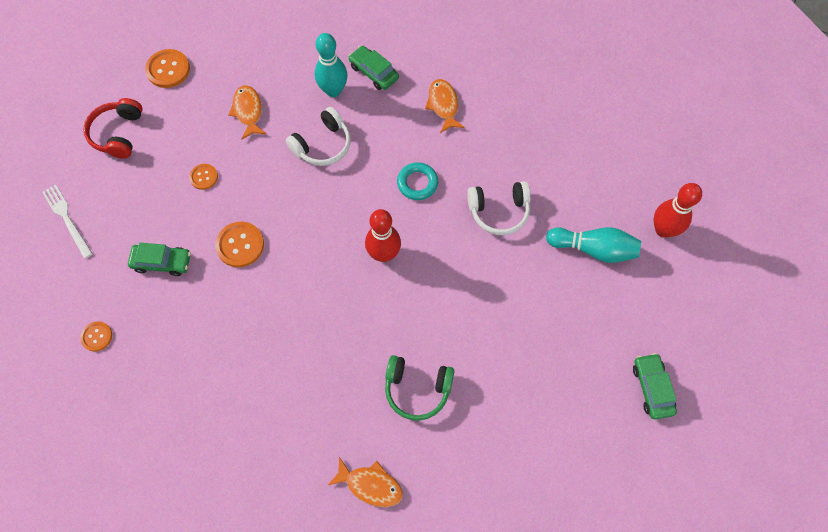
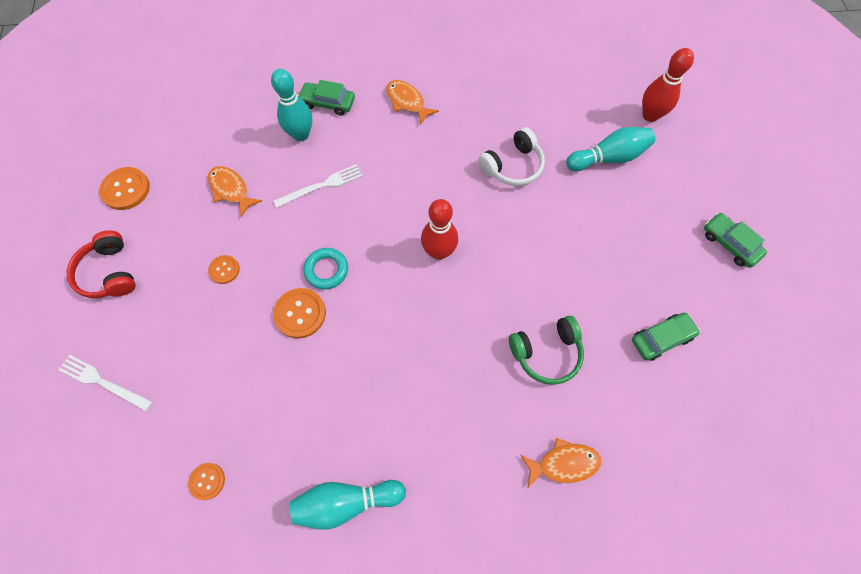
camera: 30 degrees left, 0 degrees up
green car [128,243,191,276] -> green car moved to [632,312,700,361]
white headphones [286,107,351,166] -> white fork [274,164,363,208]
turquoise ring [397,162,438,200] -> turquoise ring moved to [303,248,348,289]
none -> turquoise bowling pin [290,480,406,530]

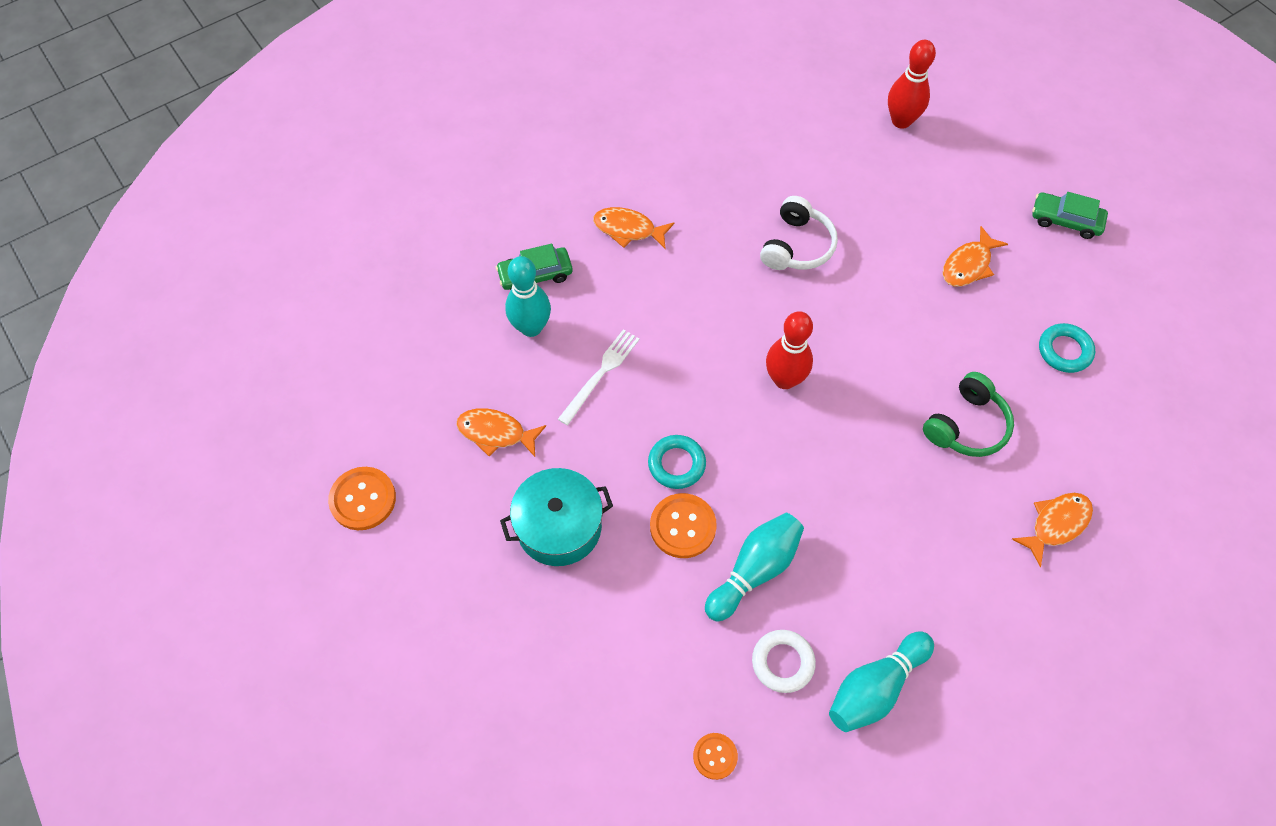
camera: 30 degrees left, 5 degrees down
white fork [59,355,153,411] -> none
red headphones [66,230,136,298] -> none
orange button [208,255,240,284] -> turquoise pot [500,468,613,566]
turquoise bowling pin [566,127,655,171] -> turquoise bowling pin moved to [705,513,804,621]
green car [632,312,700,361] -> turquoise ring [1039,323,1095,373]
none -> white ring [752,630,816,693]
none -> orange fish [943,226,1008,287]

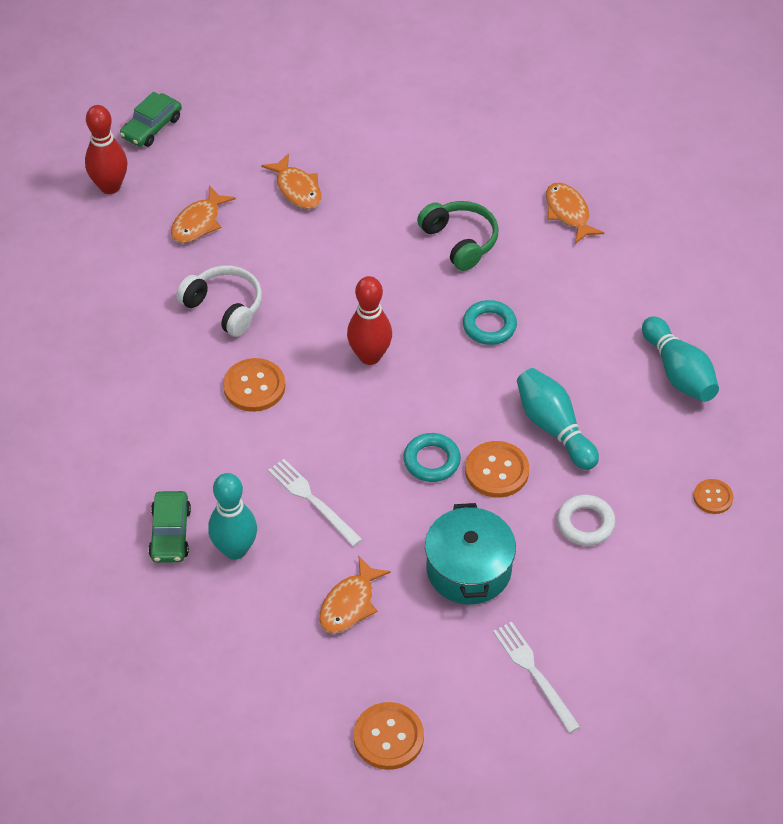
camera: 75 degrees left, 10 degrees down
orange fish [593,207,674,249] -> orange fish moved to [171,186,236,243]
white ring [752,630,816,693] -> white ring moved to [557,495,616,546]
green car [1032,192,1108,239] -> green car moved to [120,92,182,147]
turquoise ring [1039,323,1095,373] -> turquoise ring moved to [463,300,517,345]
none -> orange button [223,358,285,412]
none -> white fork [493,622,580,733]

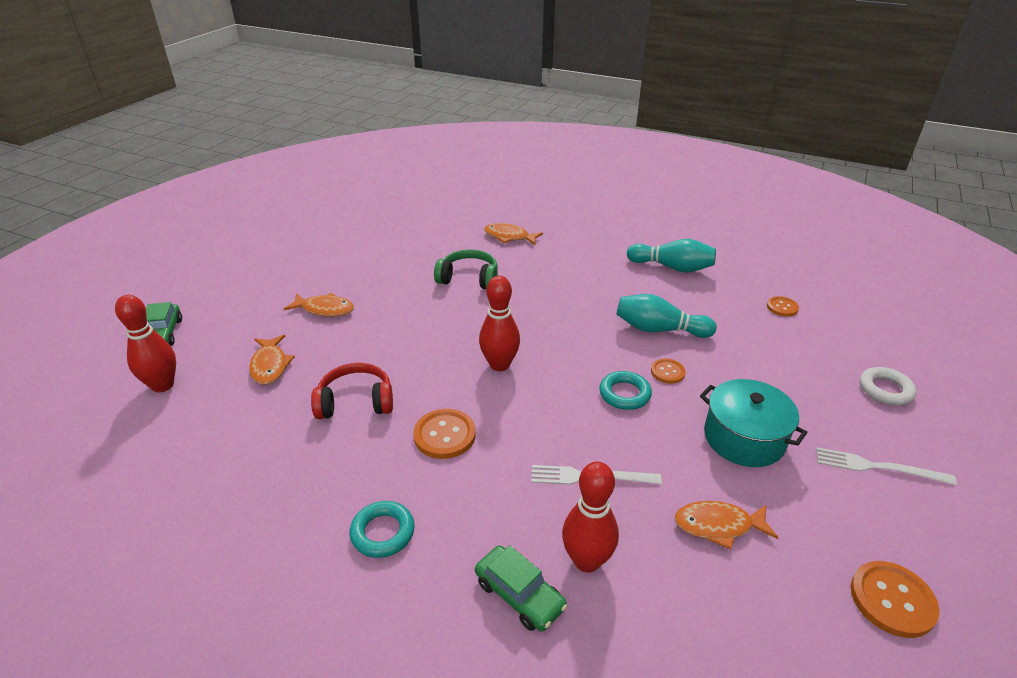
camera: 45 degrees left, 15 degrees down
white headphones [176,266,262,337] -> red headphones [311,363,393,419]
turquoise bowling pin [208,473,257,560] -> red bowling pin [562,462,619,573]
orange fish [319,555,391,633] -> orange fish turned 105 degrees clockwise [674,501,779,549]
turquoise ring [463,300,517,345] -> turquoise ring moved to [350,501,415,558]
orange button [465,441,529,498] -> orange button [651,358,686,384], size x0.61
white ring [557,495,616,546] -> white ring moved to [860,367,916,405]

